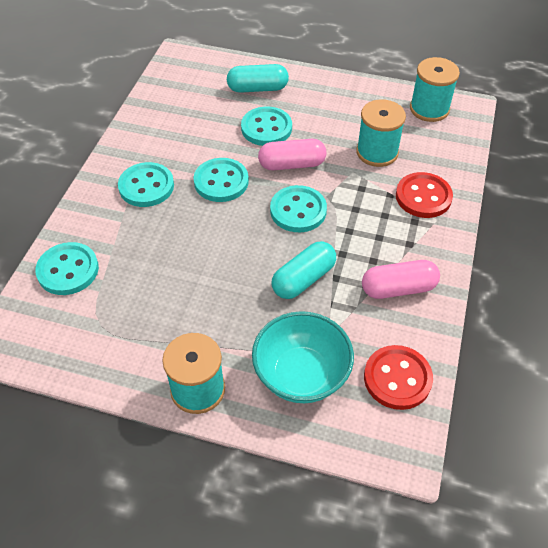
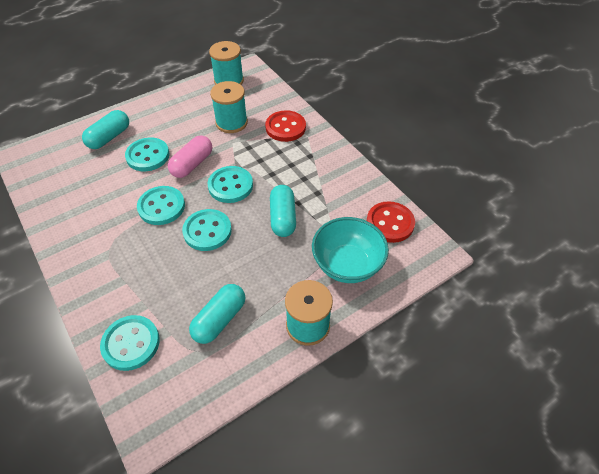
camera: 50 degrees left, 0 degrees up
turquoise button [118,162,174,207] -> turquoise button moved to [182,209,232,251]
pink capsule [362,260,440,299] -> none
none -> turquoise capsule [189,284,245,344]

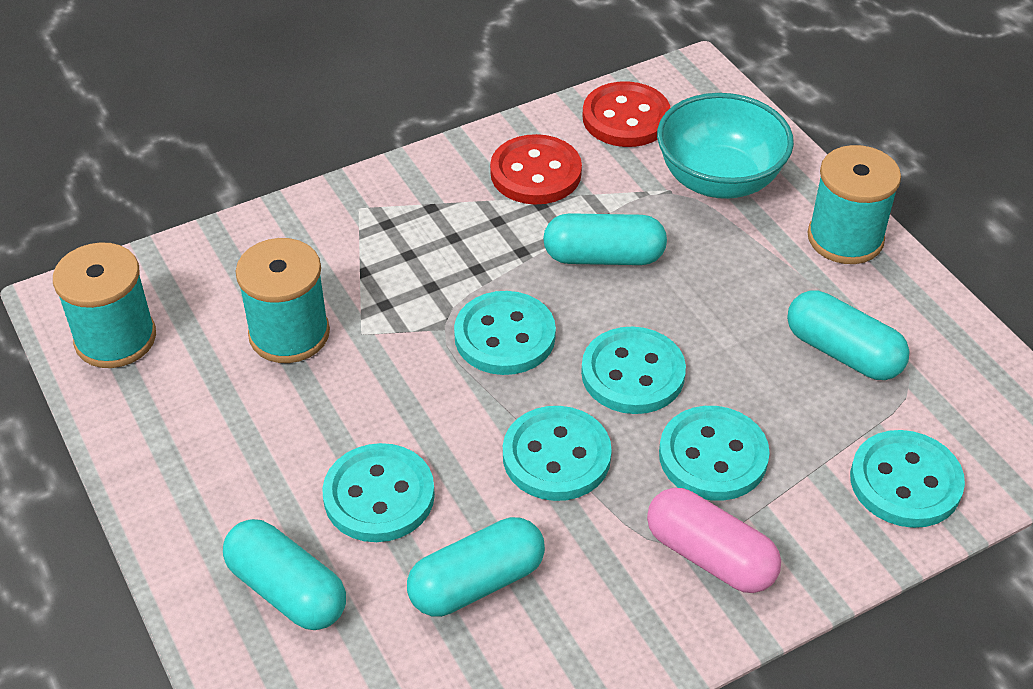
camera: 85 degrees left, 5 degrees down
pink capsule [168,135,212,178] -> pink capsule moved to [647,488,781,593]
red button [265,110,306,142] -> red button moved to [490,134,582,204]
none -> turquoise capsule [407,517,545,617]
none -> turquoise button [659,406,770,501]

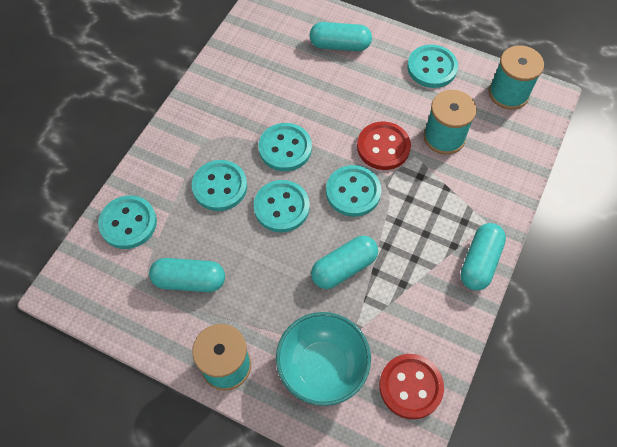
camera: 145 degrees right, 15 degrees up
turquoise button [322,443,435,542] -> turquoise button moved to [407,45,458,88]
turquoise capsule [407,517,545,617] -> turquoise capsule moved to [461,223,506,291]
red button [490,134,582,204] -> red button moved to [357,122,411,170]
pink capsule [647,488,781,593] -> none

